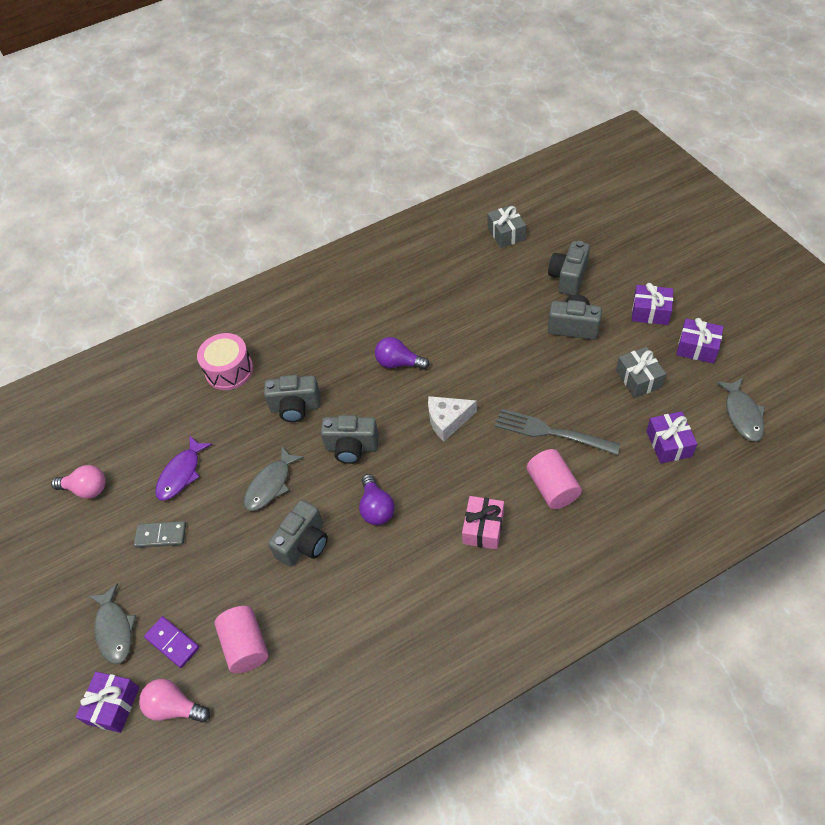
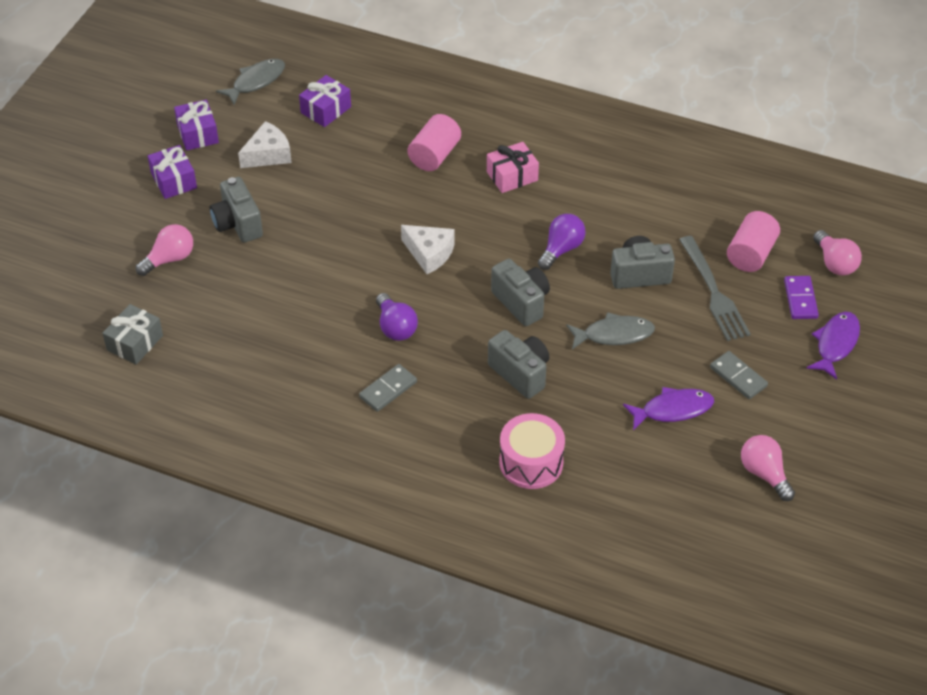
camera: 135 degrees left, 5 degrees down
purple gift [76,672,139,733] -> none
grey fish [89,584,136,664] -> purple fish [806,312,860,380]
grey fork [495,409,621,455] -> grey fork moved to [679,236,751,341]
grey camera [548,241,590,295] -> pink light bulb [136,224,193,276]
grey gift [616,347,666,398] -> white cheese [238,121,292,168]
none -> grey domino [359,364,417,412]

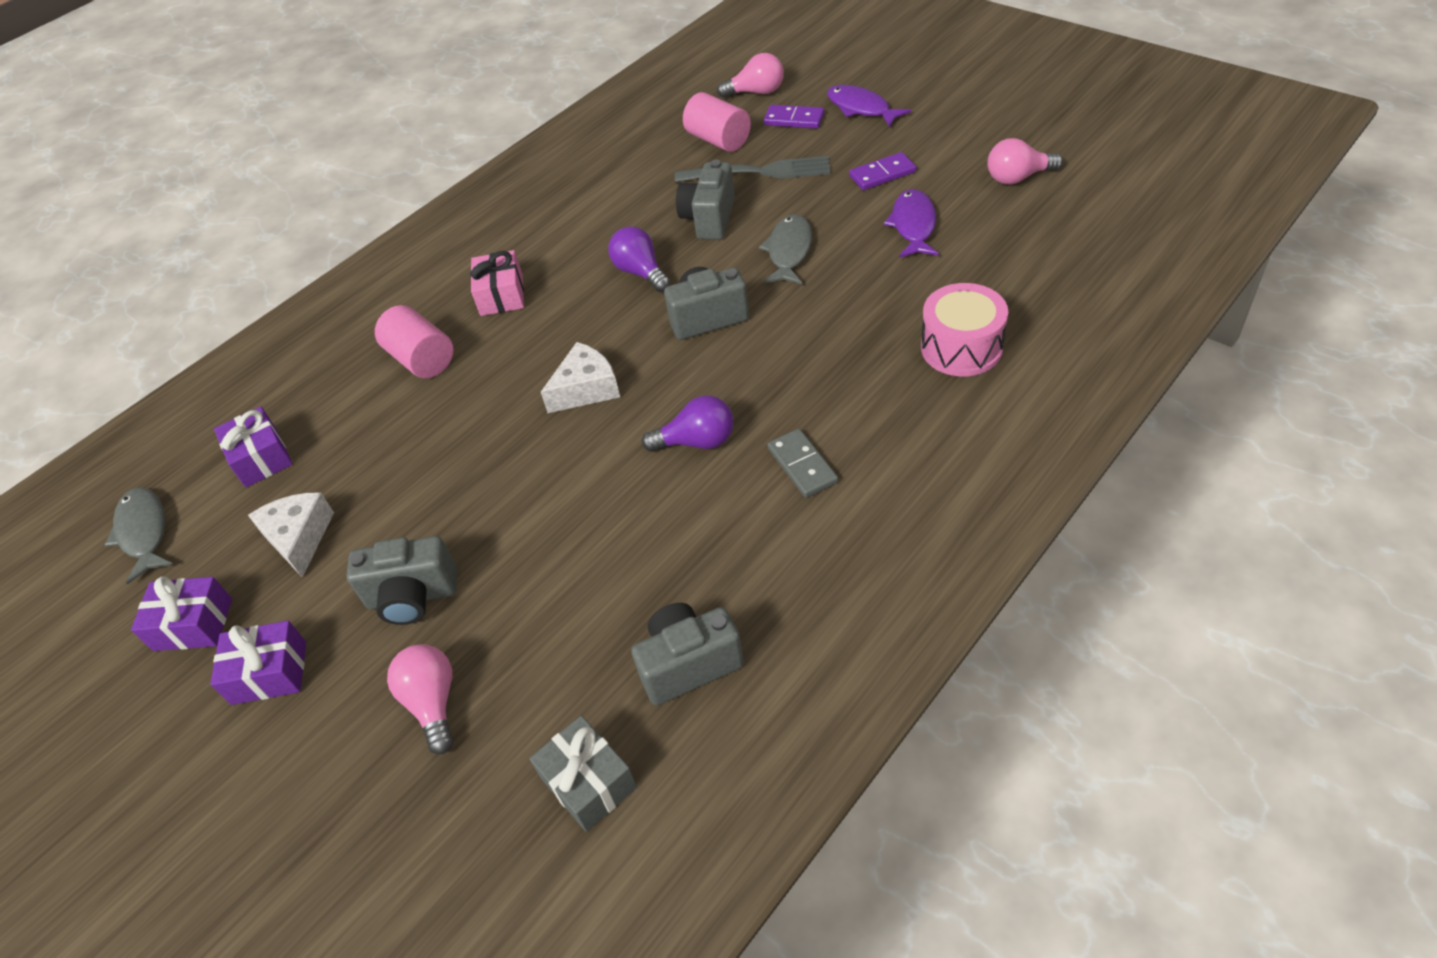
camera: 65 degrees left, 0 degrees up
grey camera [488,330,549,399] -> grey camera moved to [631,603,744,705]
grey domino [710,351,768,399] -> purple domino [849,152,916,190]

